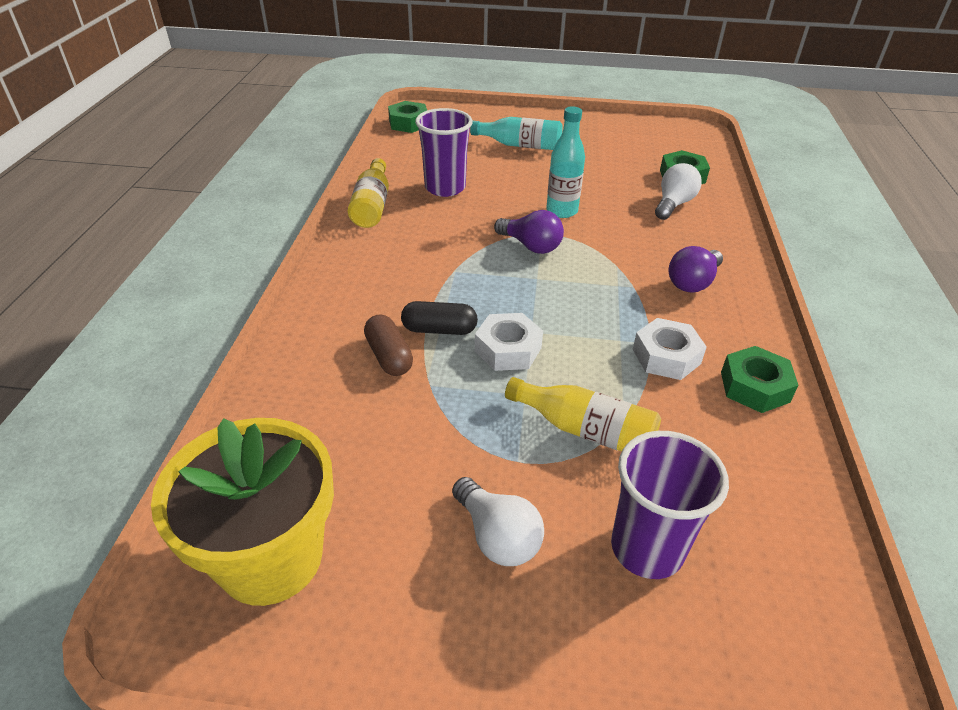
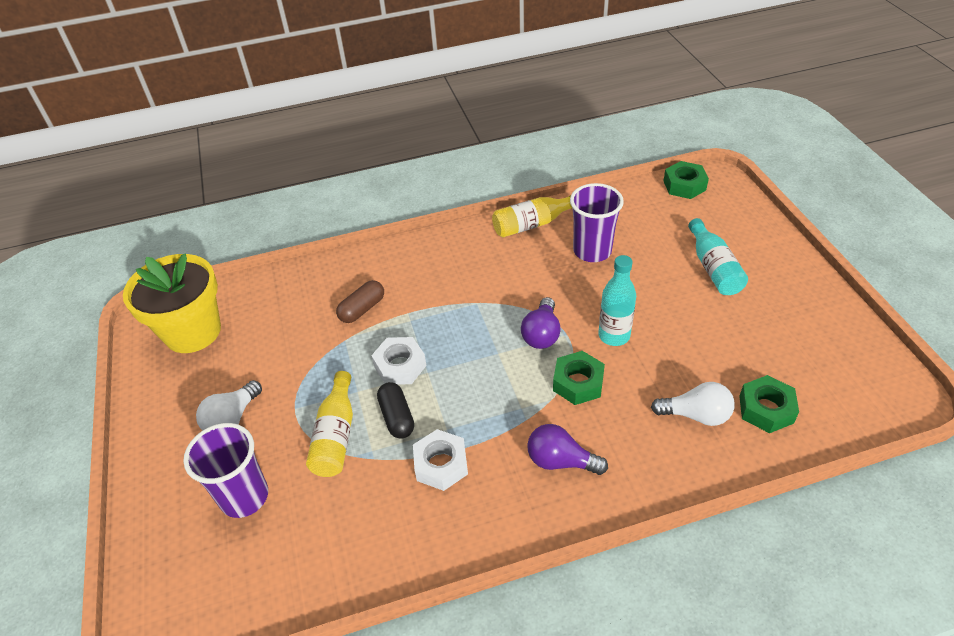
camera: 70 degrees right, 5 degrees up
black capsule [401,301,478,335] -> black capsule moved to [377,382,414,439]
green nut [721,346,799,413] -> green nut moved to [553,351,605,405]

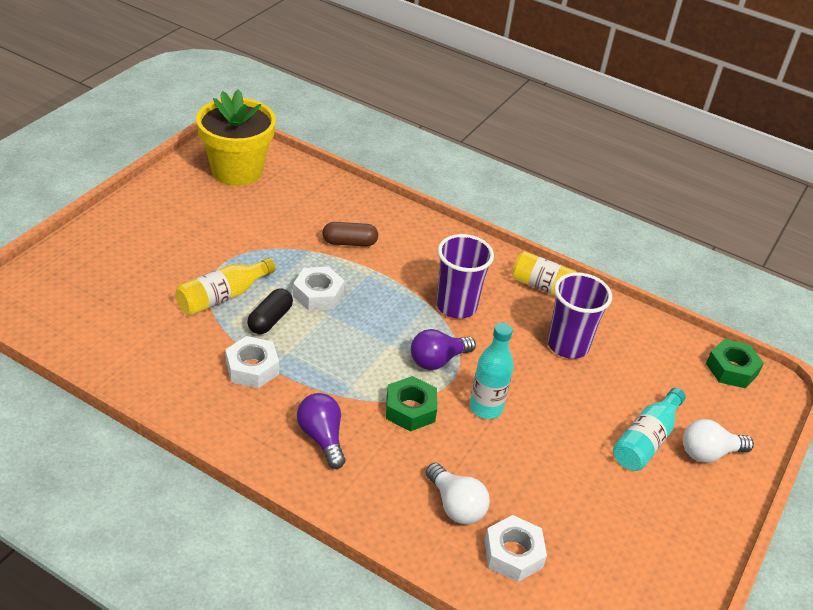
camera: 40 degrees right, 5 degrees down
purple cup [183,423,268,518] -> purple cup moved to [436,234,494,319]
white light bulb [196,380,262,431] -> white light bulb moved to [683,419,754,463]
green nut [739,375,799,433] -> white nut [484,515,547,582]

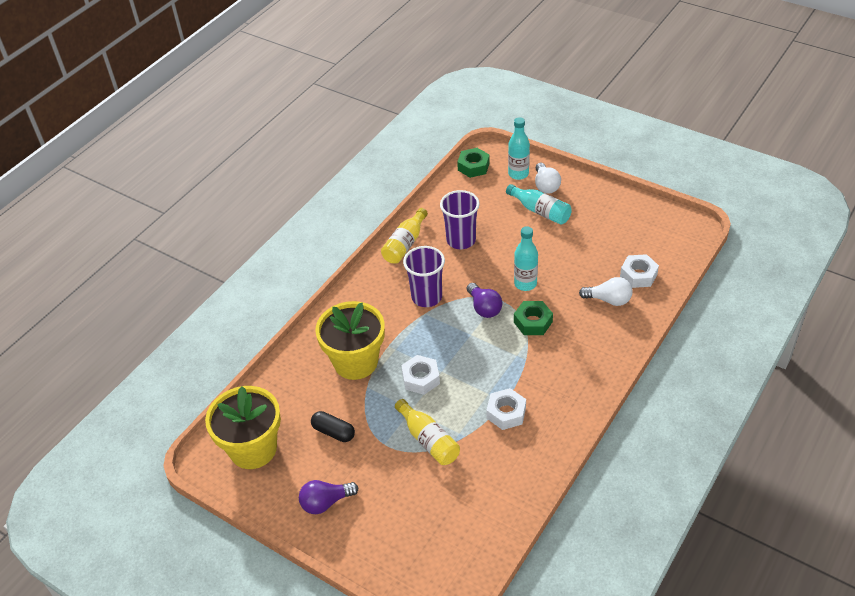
camera: 80 degrees left, 5 degrees up
black capsule [247,288,293,334] -> black capsule moved to [311,411,355,442]
purple light bulb [297,393,345,469] -> purple light bulb moved to [299,480,358,514]
brown capsule [322,222,378,246] -> yellow flower pot [315,301,385,380]
white light bulb [426,463,490,524] -> white light bulb turned 45 degrees clockwise [579,277,632,306]
none -> turquoise bottle [508,117,530,180]

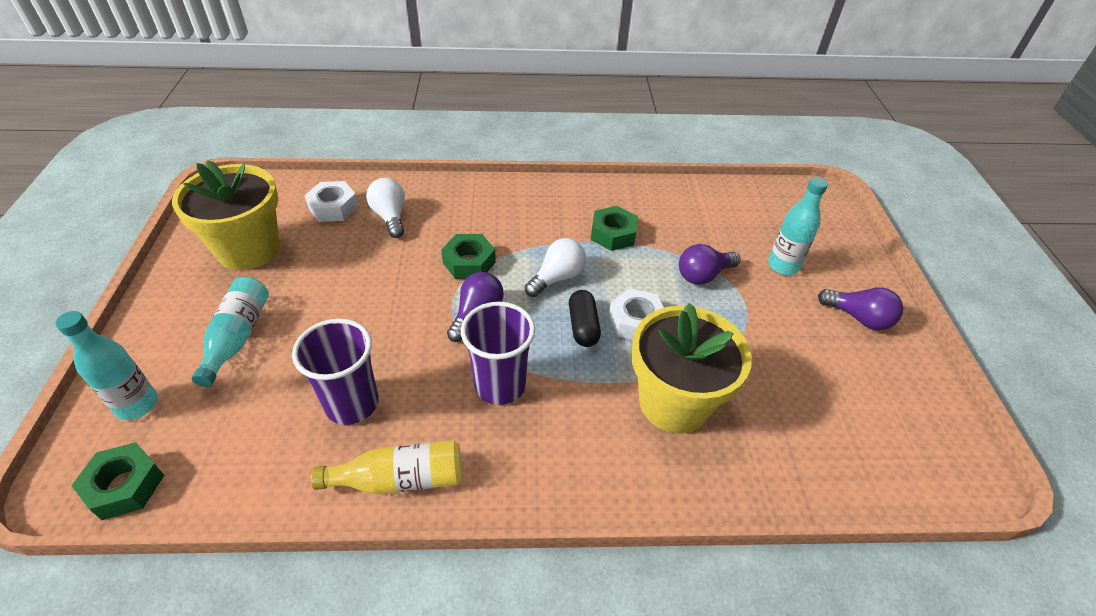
camera: 130 degrees left, 0 degrees up
yellow flower pot [205,386,281,469] -> yellow flower pot moved to [172,160,280,270]
black capsule [311,411,355,442] -> black capsule moved to [569,290,601,347]
yellow bottle [395,399,460,465] -> purple light bulb [679,244,741,285]
white nut [486,388,526,430] -> green nut [591,206,638,251]
turquoise bottle [514,226,538,291] -> turquoise bottle moved to [768,177,828,275]
white light bulb [535,163,561,194] -> white light bulb moved to [525,238,586,297]

